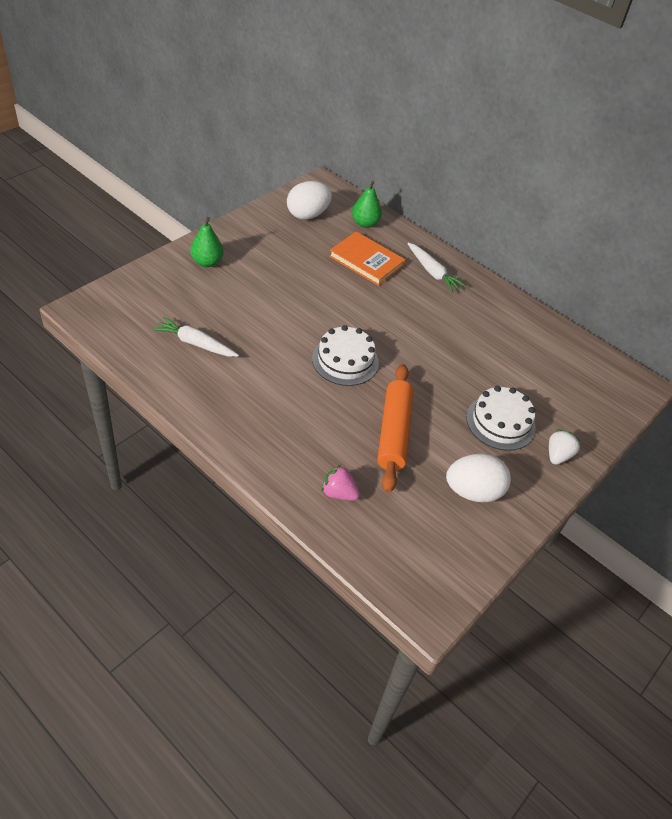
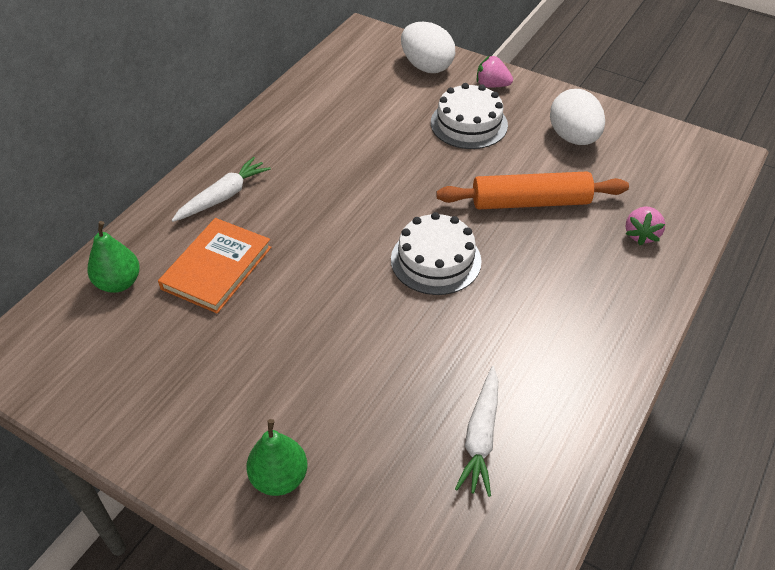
camera: 95 degrees left, 0 degrees up
white egg [287,181,332,220] -> white egg moved to [401,22,455,73]
white strawberry [549,429,581,465] -> pink strawberry [477,56,513,88]

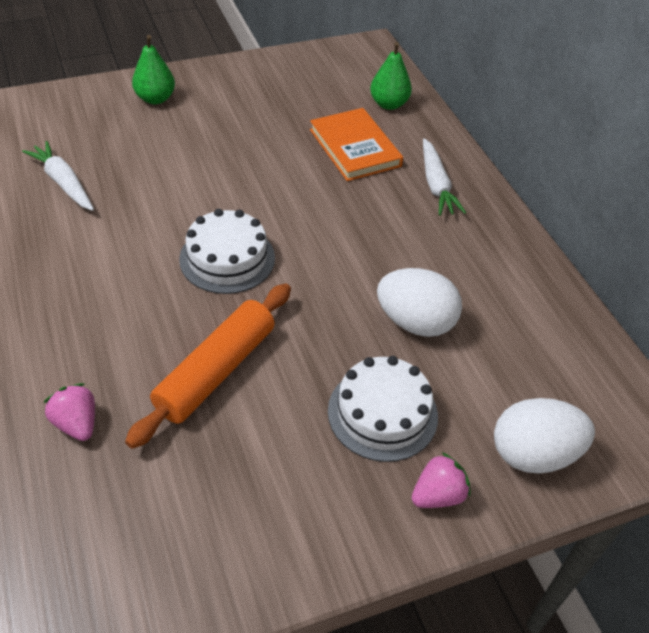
camera: 125 degrees right, 0 degrees up
white egg [550,89,605,145] -> white egg moved to [377,268,462,337]

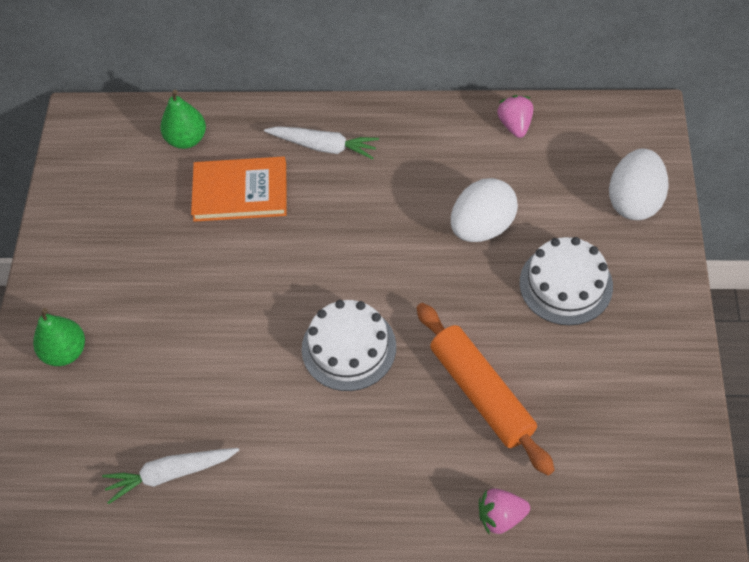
camera: 60 degrees left, 10 degrees up
pink strawberry [412,452,470,508] -> pink strawberry moved to [497,95,533,138]

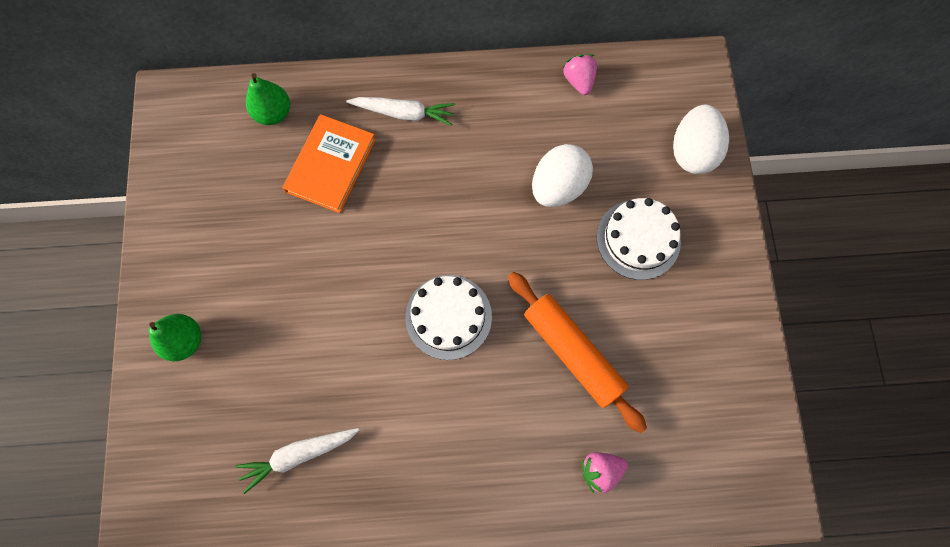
camera: 10 degrees left, 15 degrees up
orange book [191,156,287,222] -> orange book turned 60 degrees counterclockwise [282,114,376,213]

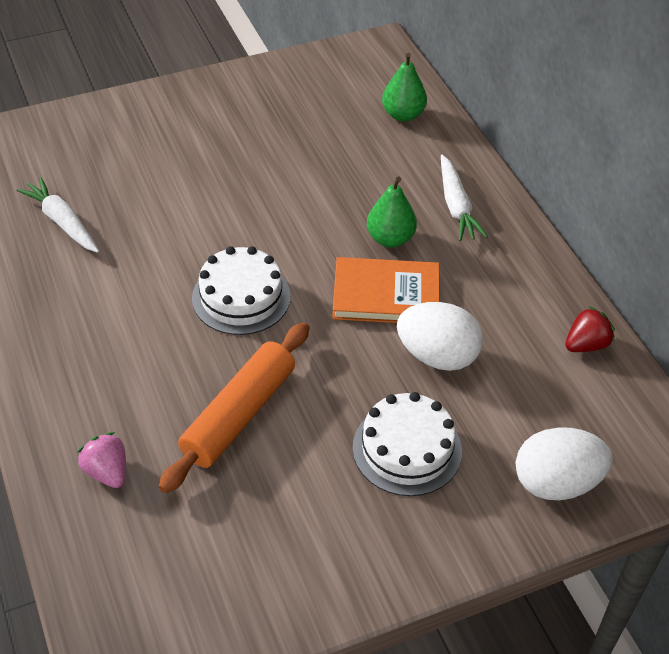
camera: 70 degrees right, 25 degrees down
green pear [149,314,201,361] -> green pear moved to [367,176,417,247]
orange book [282,114,376,213] -> orange book moved to [332,257,440,323]
pink strawberry [563,54,597,95] -> red strawberry [565,306,615,352]

